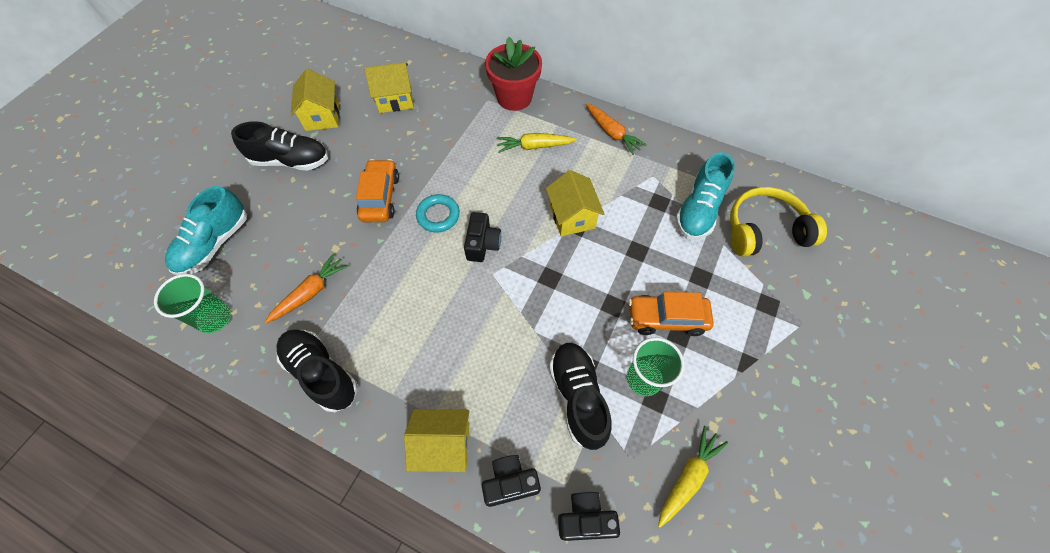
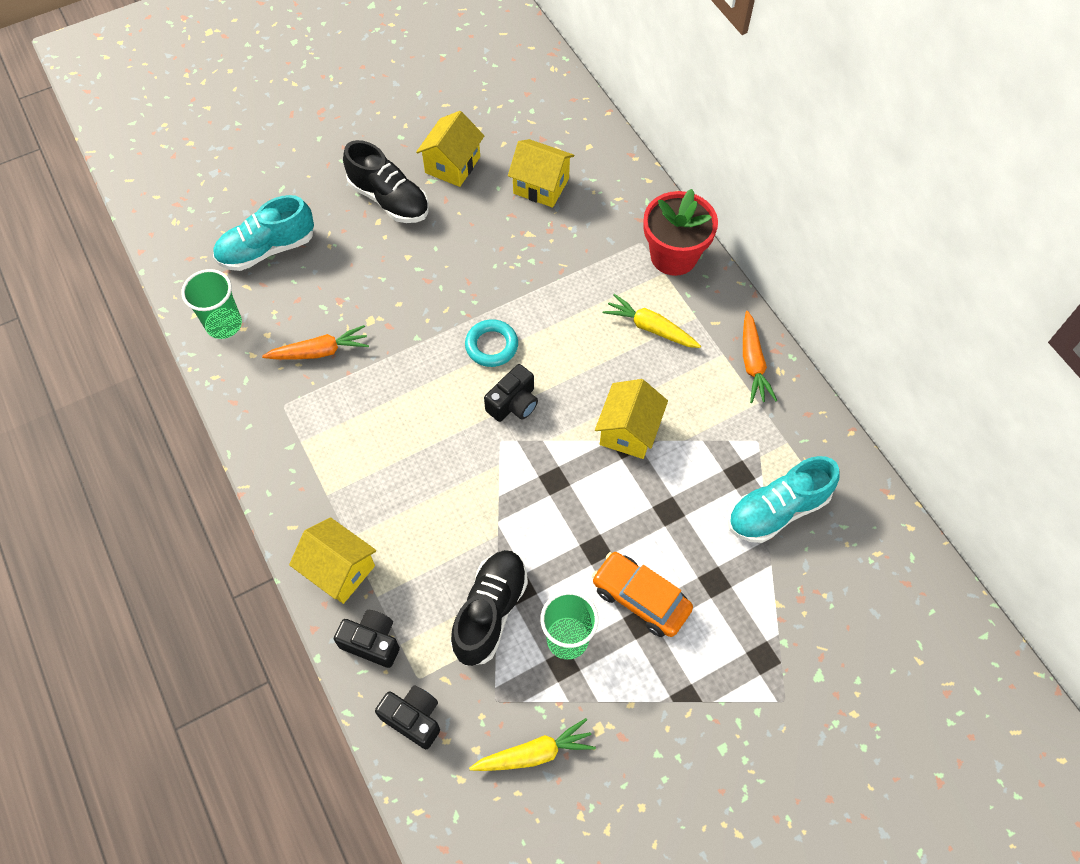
camera: 35 degrees right, 0 degrees up
black shoe [276,329,358,412] -> none
orange car [356,159,399,222] -> none
yellow headphones [730,187,827,257] -> none

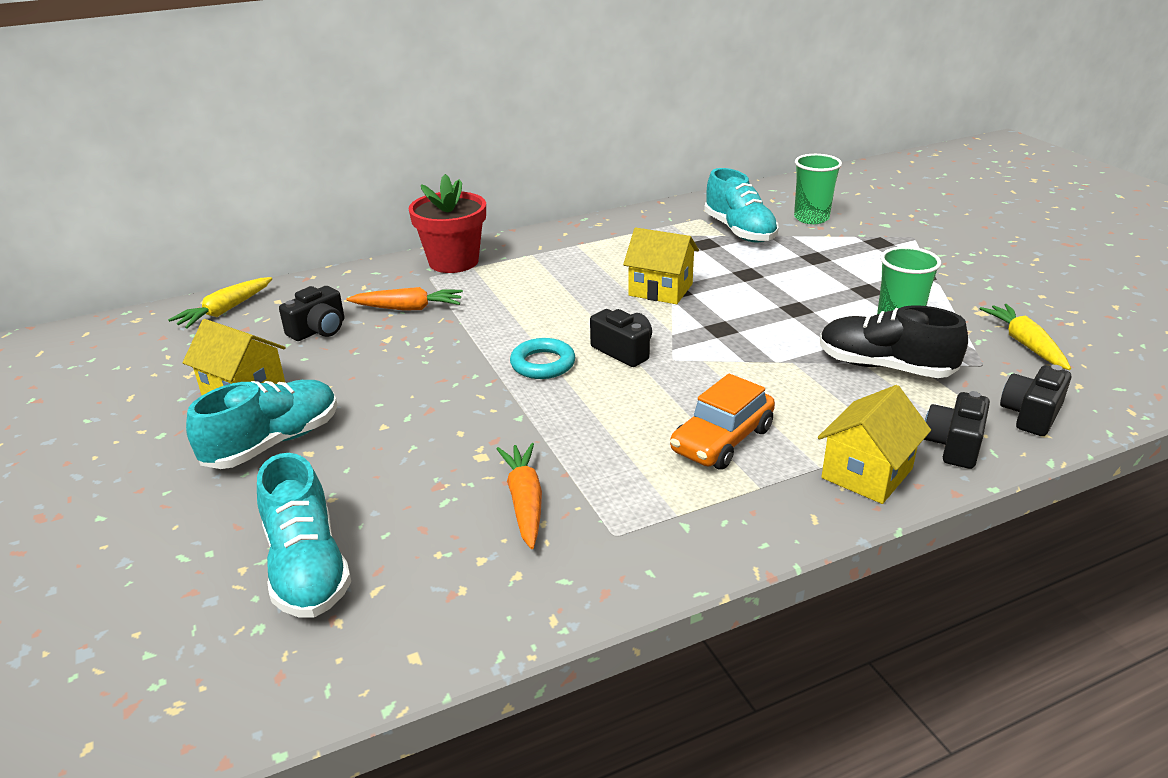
camera: 85 degrees left, 30 degrees down
green cup [181,269,242,339] -> green cup moved to [794,154,842,224]
black shoe [343,140,429,223] -> turquoise shoe [186,380,338,469]
yellow house [508,139,574,208] -> black camera [279,286,344,341]
orange car [592,552,693,637] -> orange car moved to [670,374,775,470]
yellow carrot [603,294,701,348] -> yellow carrot moved to [168,277,273,329]
orange carrot [743,311,777,403] -> orange carrot moved to [346,287,463,311]

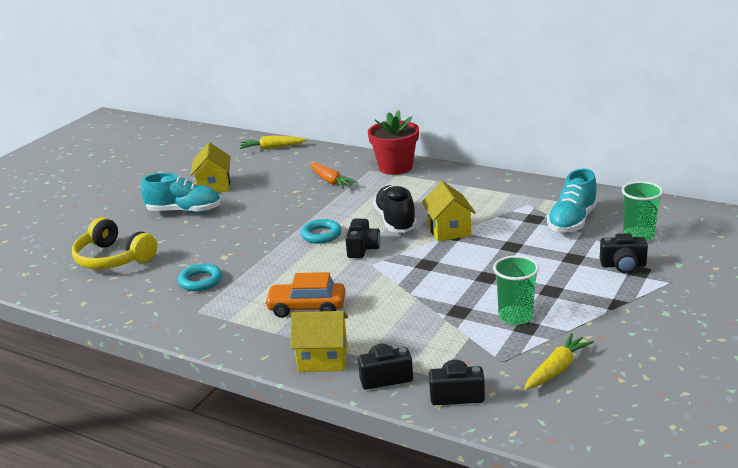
camera: 55 degrees right, 5 degrees down
turquoise shoe [257,453,351,618] -> yellow headphones [72,217,157,269]
black camera [279,286,344,341] -> black camera moved to [600,233,648,273]
orange carrot [496,443,542,549] -> turquoise ring [178,263,222,291]
black shoe [820,305,968,378] -> black shoe moved to [373,185,417,233]

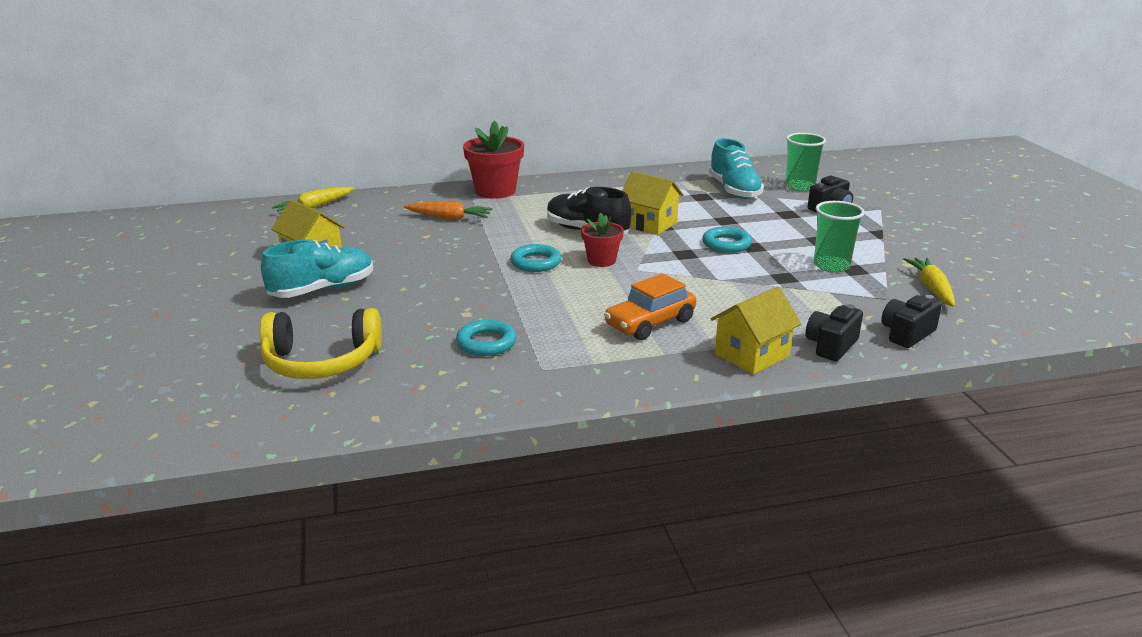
camera: 45 degrees left, 0 degrees up
black camera [345,219,381,258] -> red flower pot [581,213,624,267]
none -> turquoise ring [702,227,752,253]

